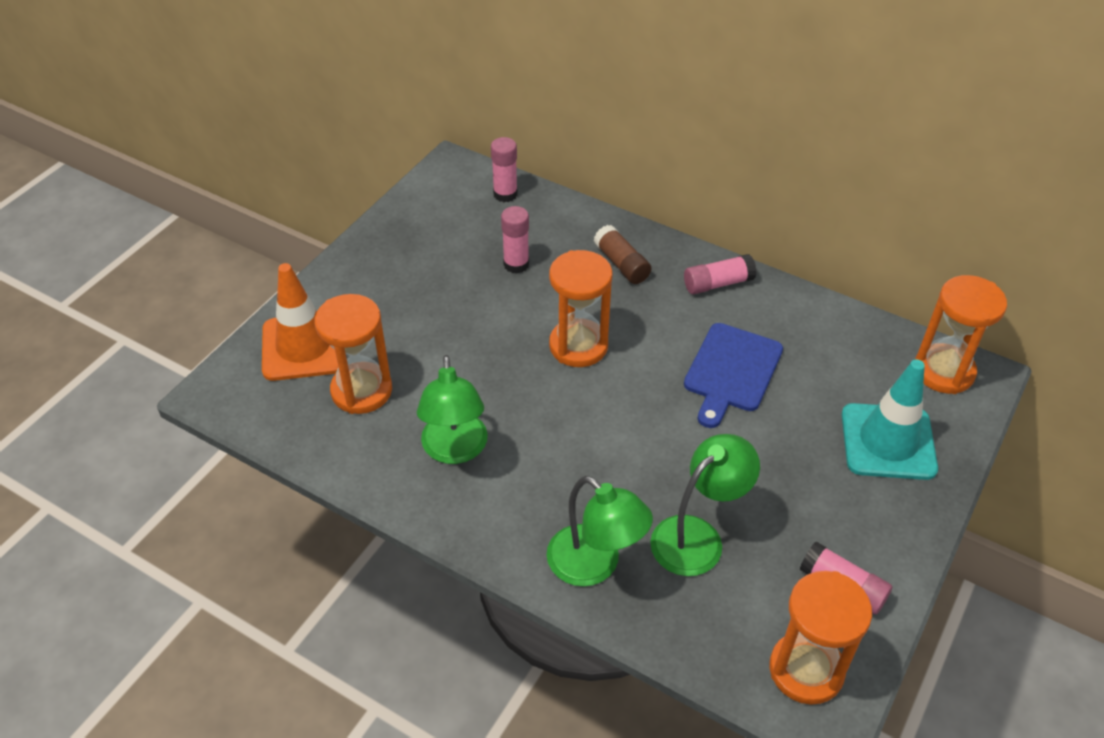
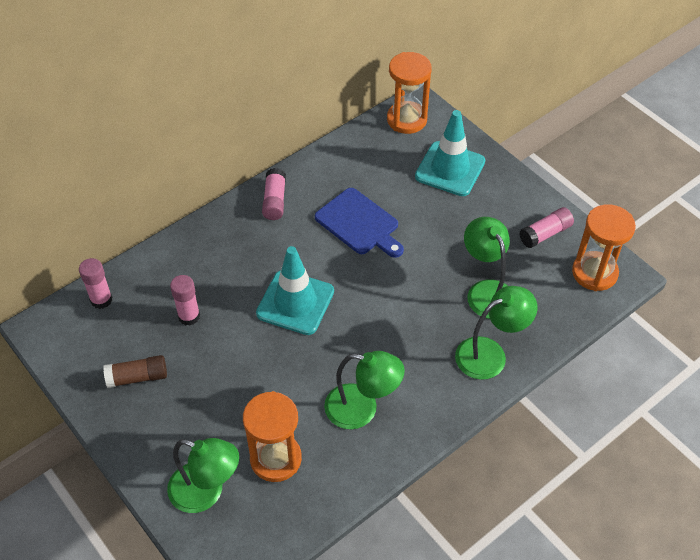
camera: 70 degrees left, 5 degrees up
orange traffic cone [262,263,339,381] -> green lamp [167,438,239,513]
orange hourglass [549,250,613,367] -> turquoise traffic cone [256,246,334,335]
brown glue stick [594,225,651,284] -> brown glue stick moved to [103,355,167,388]

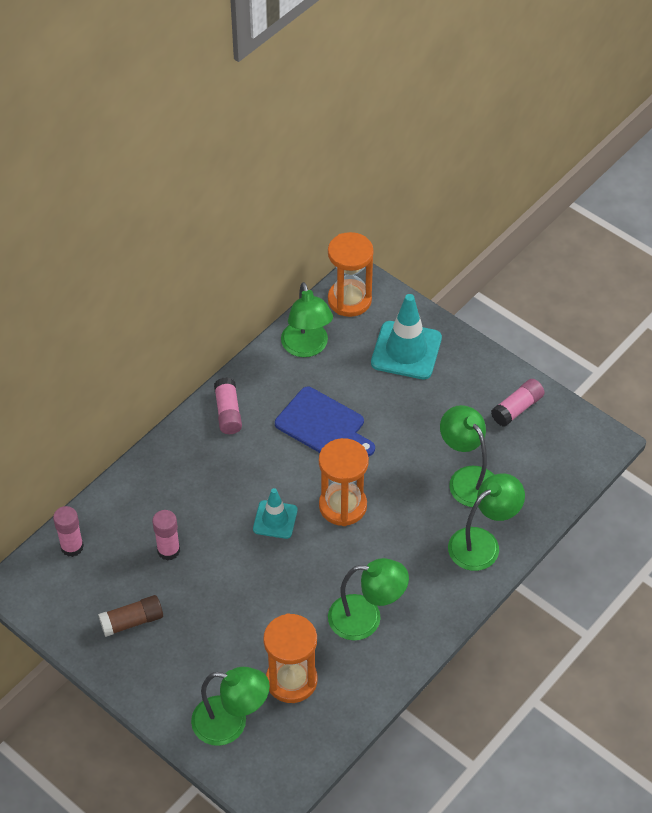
camera: 10 degrees left, 0 degrees up
turquoise traffic cone [256,246,334,335] -> turquoise traffic cone [253,488,297,539], size x0.59
orange hourglass [572,204,636,291] -> orange hourglass moved to [319,438,369,526]
none -> green lamp [281,282,333,357]

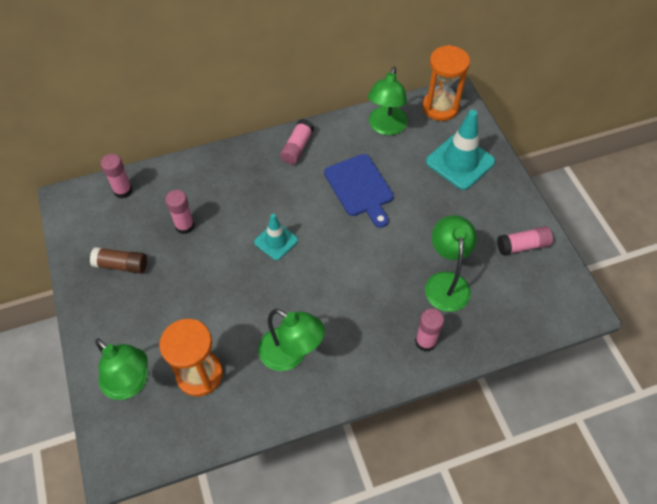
camera: 30 degrees right, 5 degrees up
orange hourglass [319,438,369,526] -> none
green lamp [448,473,525,571] -> pink glue stick [415,309,444,352]

